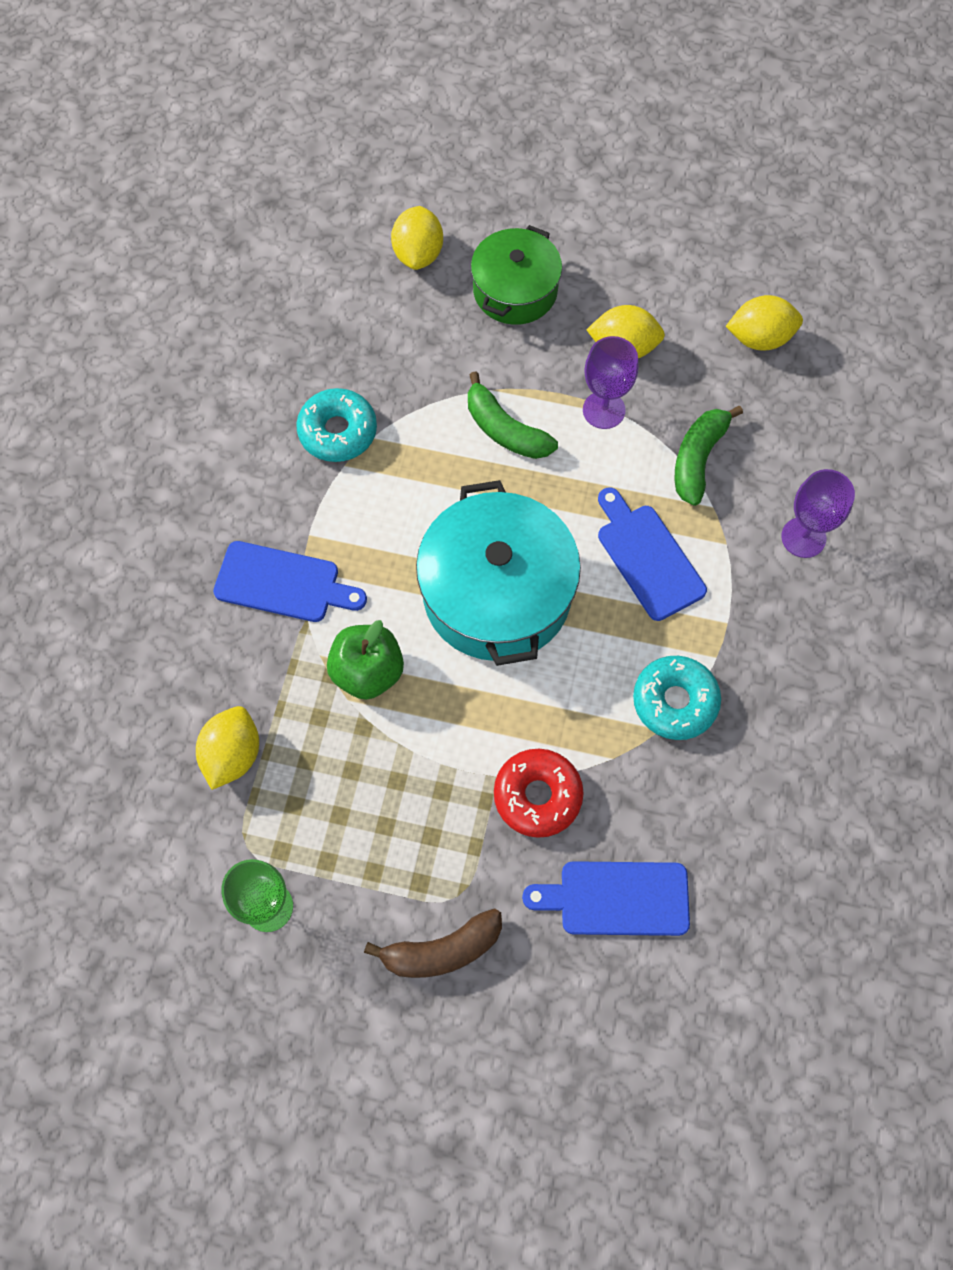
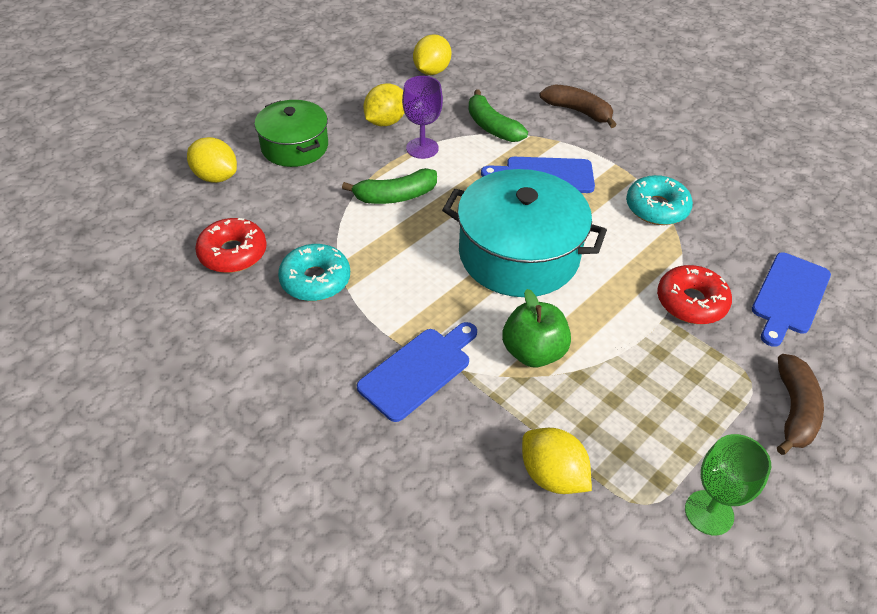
camera: 60 degrees left, 20 degrees down
purple goblet [781,469,855,558] -> brown banana [539,84,617,128]
none -> red donut [195,218,267,273]

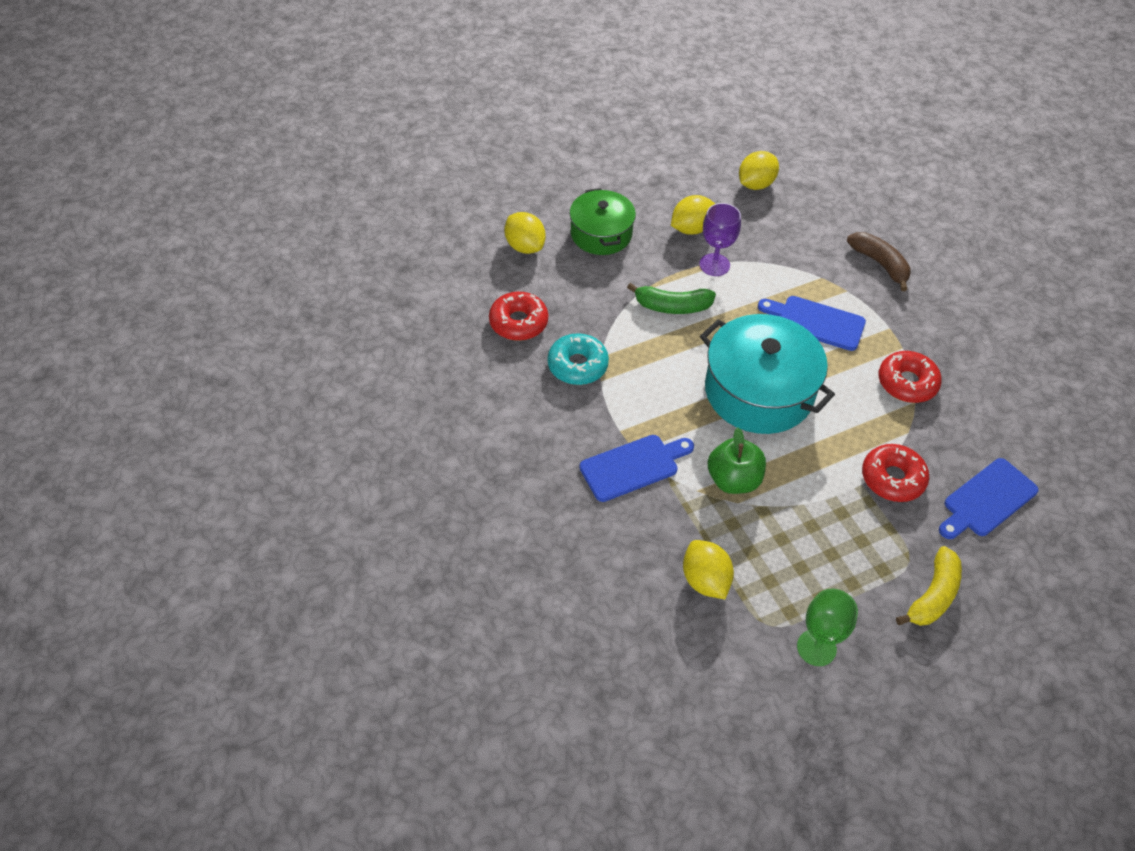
camera: 20 degrees right, 5 degrees up
green banana [468,89,528,142] -> none
turquoise donut [626,175,693,225] -> red donut [879,351,942,403]
brown banana [777,354,824,455] -> yellow banana [896,546,962,626]

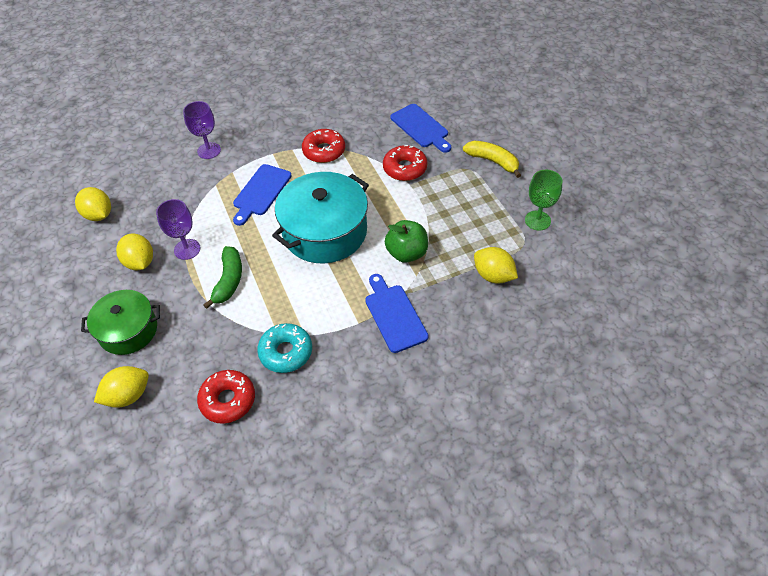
camera: 85 degrees left, 0 degrees up
yellow lemon [683,540,734,599] -> yellow lemon turned 60 degrees clockwise [474,247,518,284]
brown banana [847,232,911,291] -> purple goblet [183,101,221,159]

